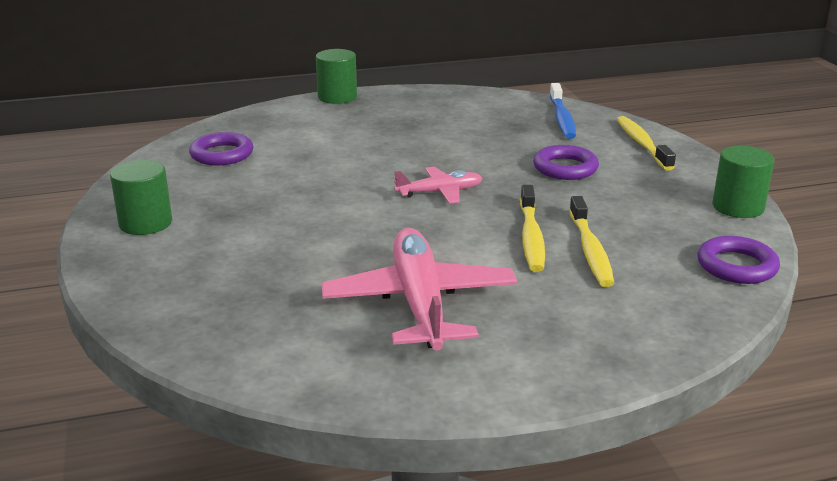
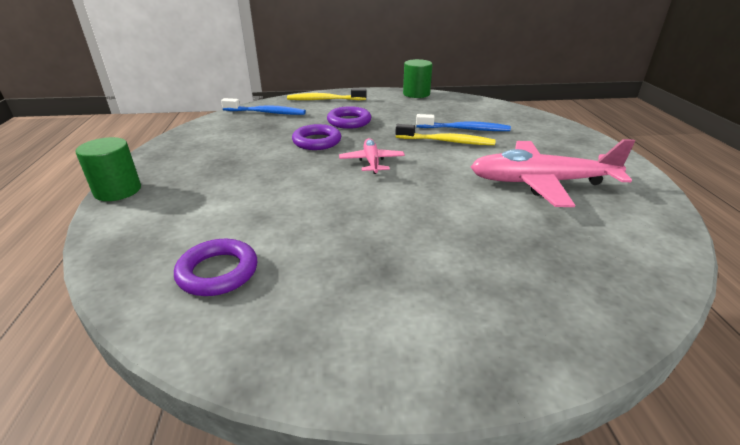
camera: 80 degrees left, 5 degrees up
green cylinder [110,160,172,235] -> none
yellow toothbrush [569,196,614,287] -> blue toothbrush [416,114,511,131]
purple ring [698,236,780,284] -> purple ring moved to [292,124,341,150]

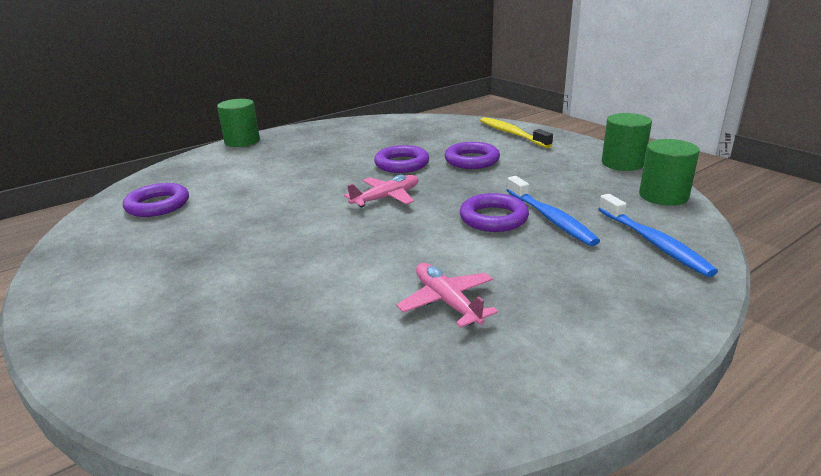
camera: 60 degrees right, 5 degrees down
blue toothbrush [221,98,306,115] -> blue toothbrush moved to [599,194,718,277]
yellow toothbrush [395,124,496,145] -> purple ring [460,193,529,232]
pink plane [471,139,635,207] -> pink plane [396,263,498,328], size x0.53
none -> green cylinder [639,139,700,206]

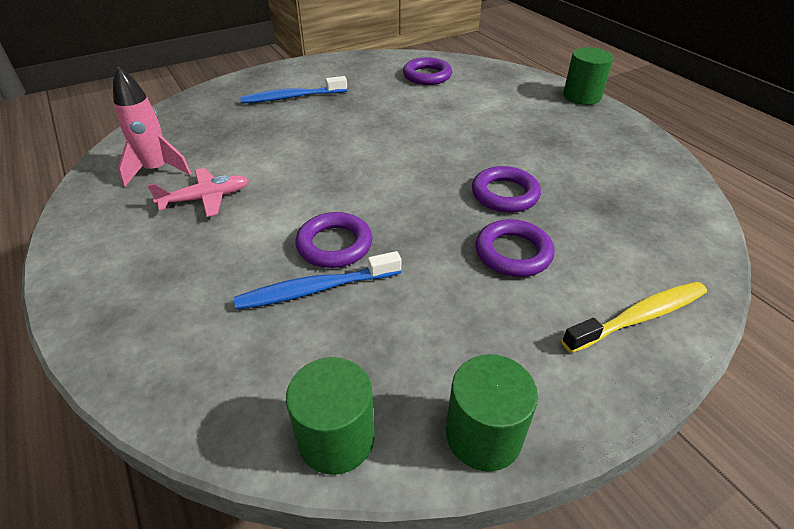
camera: 95 degrees right, 15 degrees up
pink plane [344,175,418,207] -> none
blue toothbrush [599,194,718,277] -> blue toothbrush moved to [240,76,347,104]
none -> pink rocket [113,67,191,187]

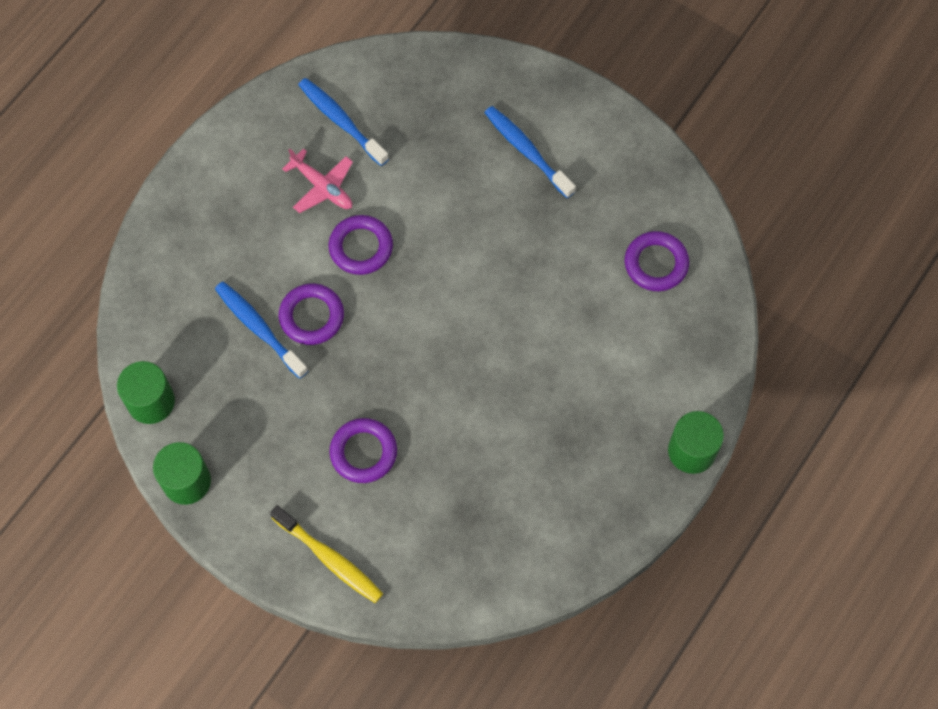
camera: 65 degrees right, 25 degrees up
pink rocket [113,67,191,187] -> blue toothbrush [298,78,389,166]
purple ring [472,166,541,213] -> purple ring moved to [329,215,393,275]

